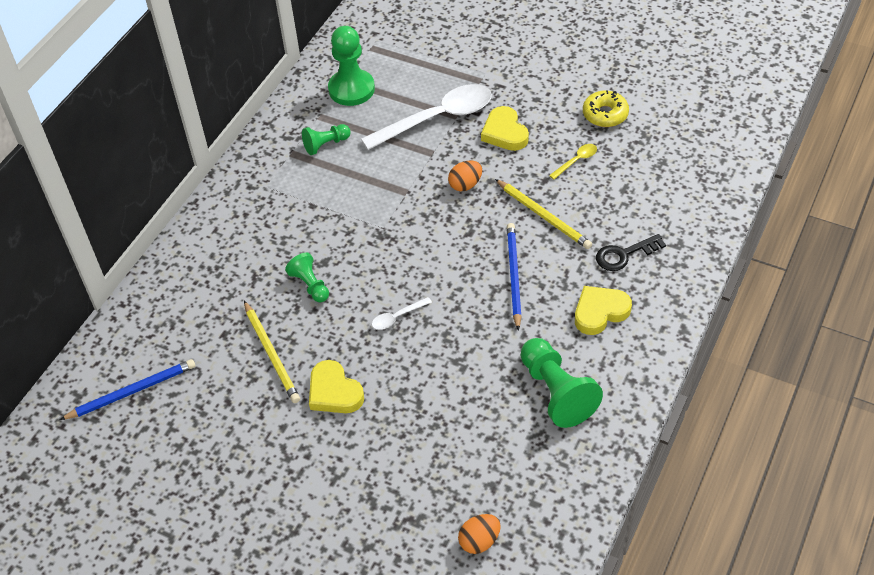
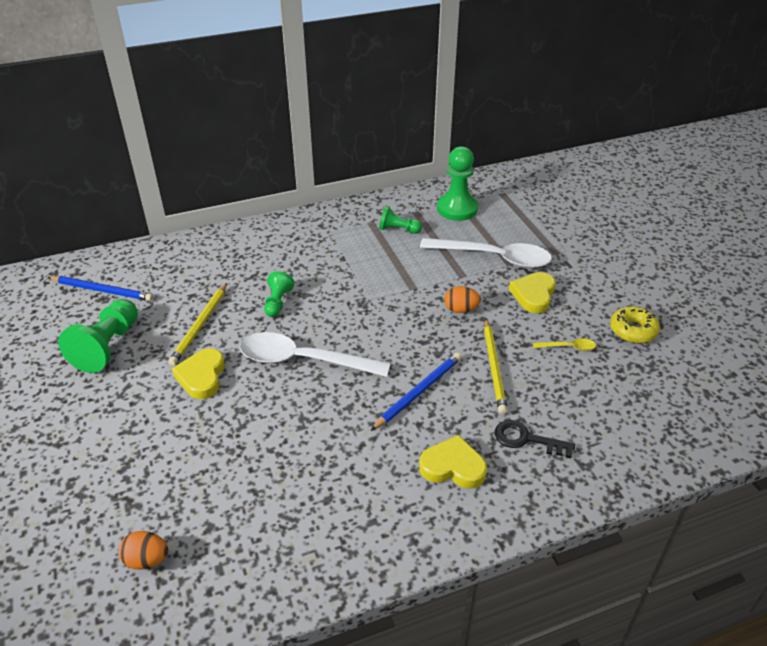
camera: 40 degrees right, 10 degrees down
white spoon [372,297,432,330] -> white spoon [239,332,391,377], size x2.41
green pawn [521,338,603,428] -> green pawn moved to [58,299,138,373]

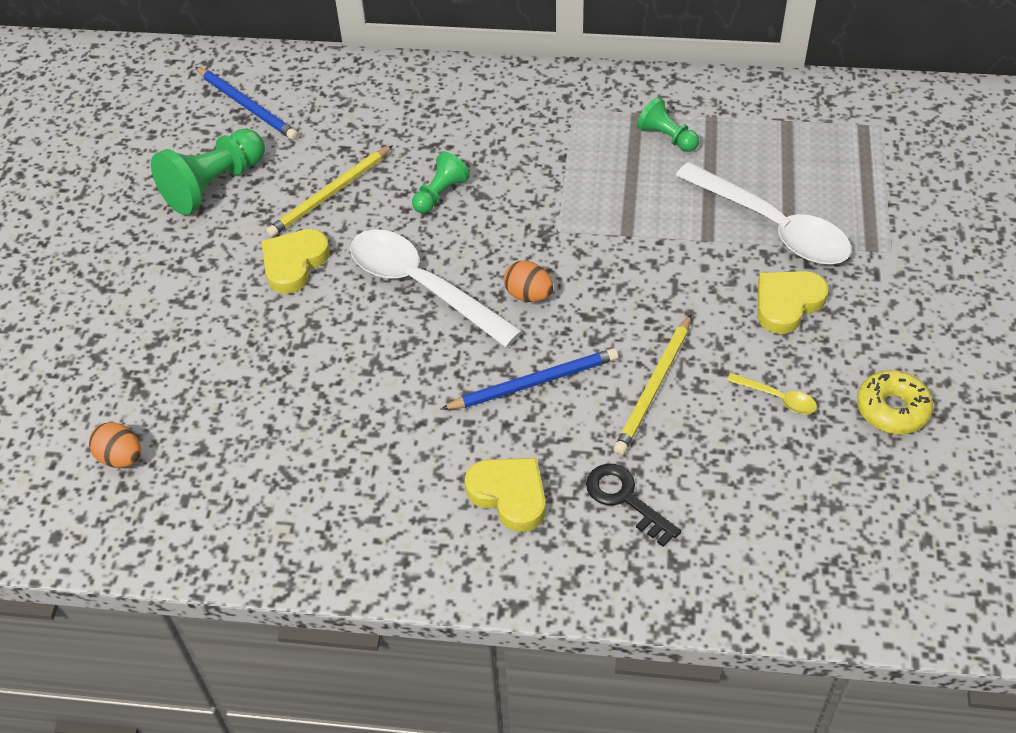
camera: 30 degrees right, 10 degrees up
green pawn [437,146,478,221] -> none
orange egg [444,286,481,313] -> orange egg moved to [504,261,553,302]

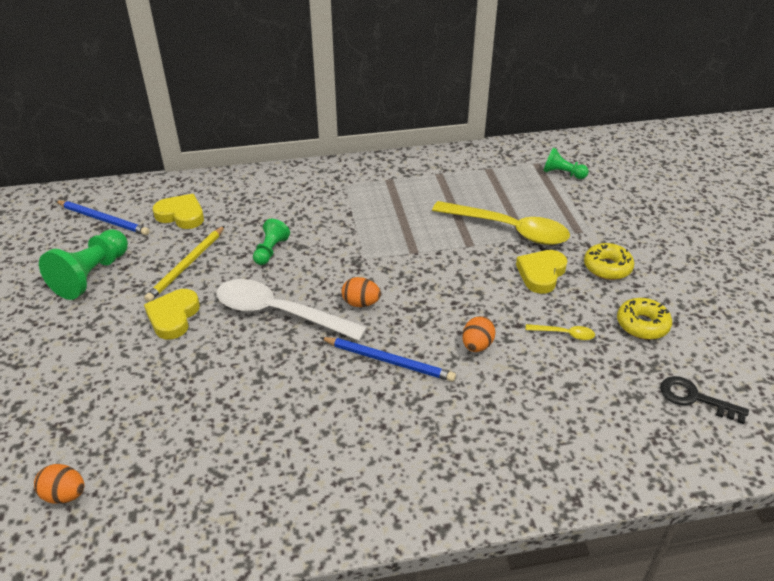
camera: 20 degrees left, 10 degrees down
blue pencil [440,348,618,410] -> blue pencil turned 60 degrees clockwise [320,337,456,382]
yellow heart [465,458,546,532] -> yellow heart moved to [153,194,204,229]
black key [586,464,681,547] -> black key moved to [661,376,749,424]
yellow pencil [614,314,691,455] -> orange egg [462,316,496,352]
green pawn [637,97,699,152] -> green pawn moved to [543,148,589,179]
white spoon [675,162,851,265] -> yellow spoon [432,201,570,245]
none -> yellow donut [584,243,634,280]

